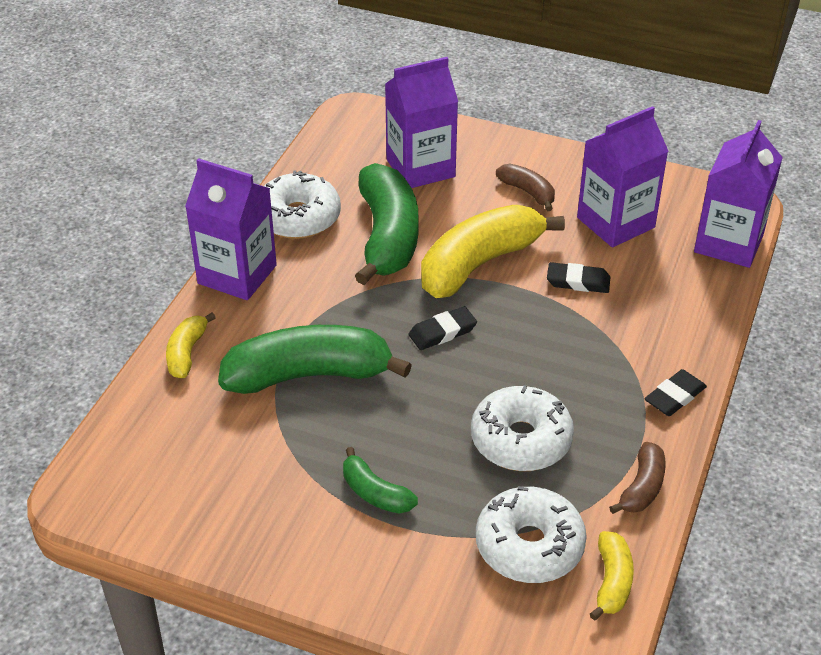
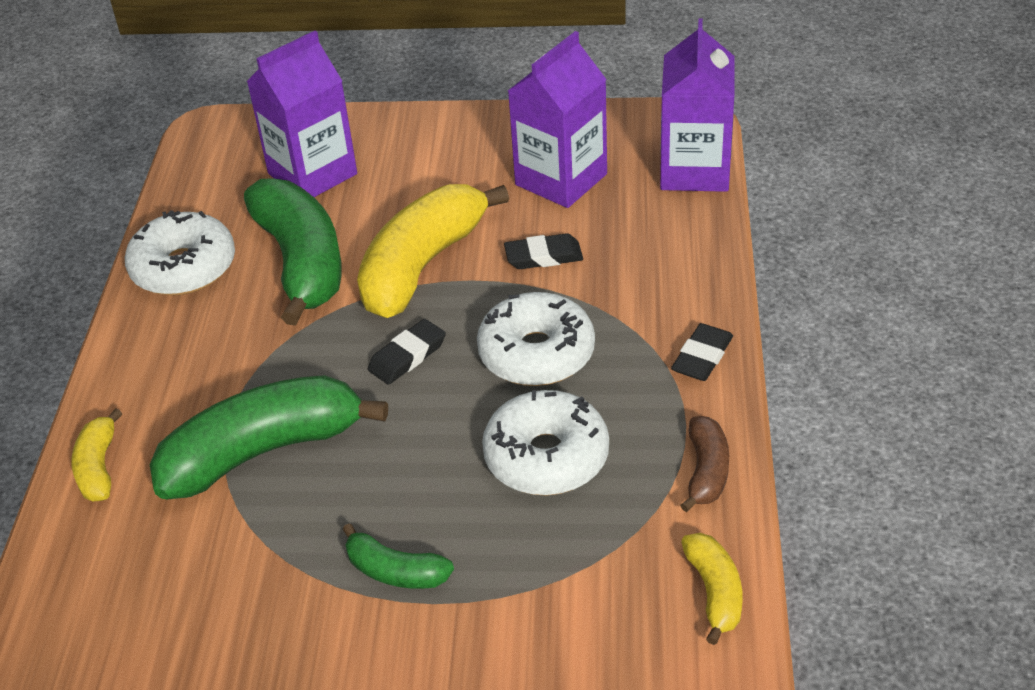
camera: 15 degrees left, 0 degrees up
purple carton [185,158,277,300] -> none
white donut [476,486,587,583] -> white donut moved to [477,292,595,386]
brown banana [496,163,555,211] -> none

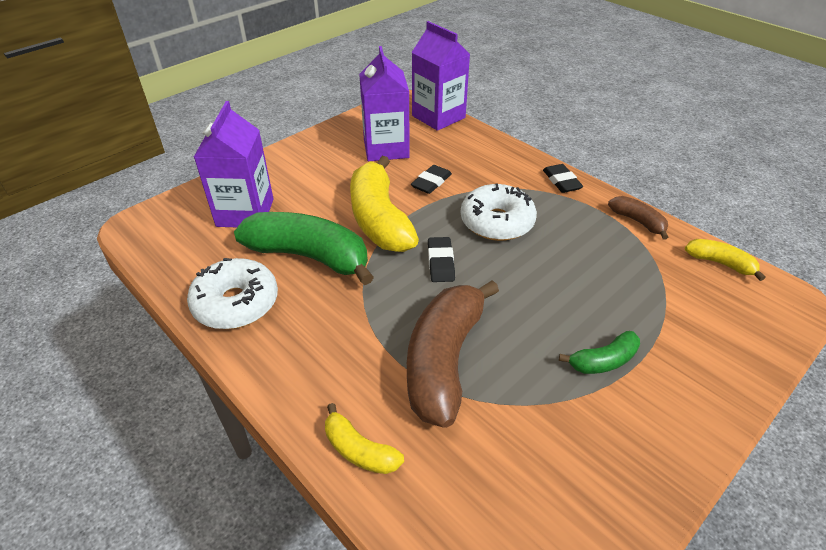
camera: 50 degrees left, 0 degrees up
green banana [150,375,388,499] -> brown banana [407,280,499,428]
white donut [482,390,609,495] -> none

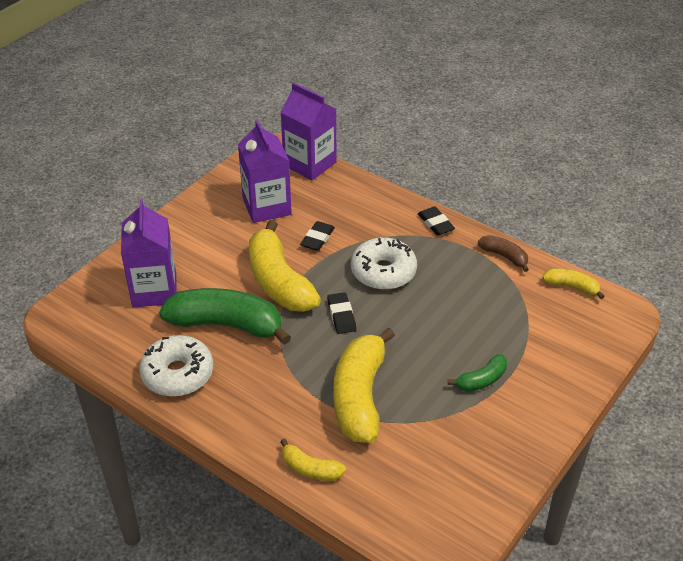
camera: 10 degrees left, 0 degrees up
brown banana [407,280,499,428] -> yellow banana [334,327,395,443]

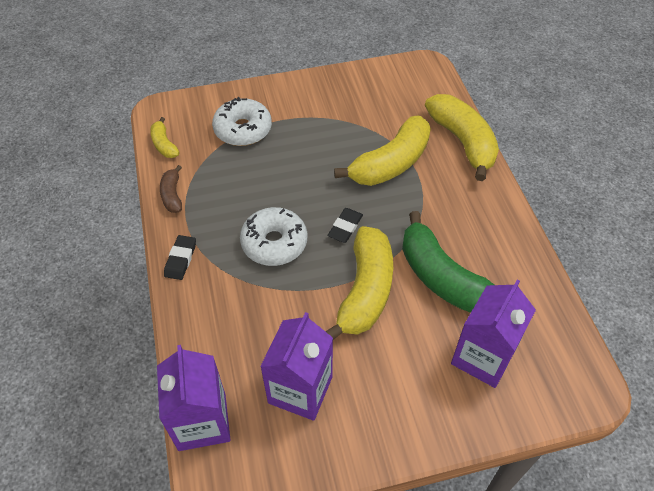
camera: 140 degrees left, 10 degrees up
white donut [139,335,213,397] -> white donut moved to [212,97,272,146]
yellow banana [280,438,346,481] -> yellow banana [425,94,499,181], size x2.06
black eraser [300,221,335,251] -> none
green banana [448,354,507,392] -> none

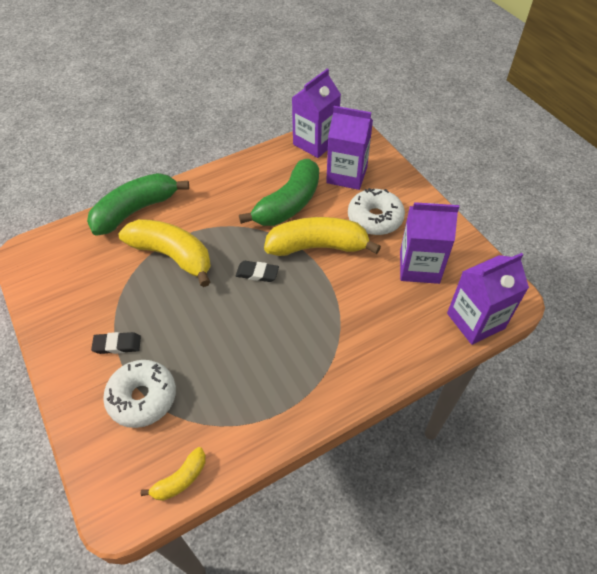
camera: 105 degrees left, 0 degrees up
brown banana [160,165,182,213] -> none
black eraser [164,235,196,280] -> black eraser moved to [91,332,141,354]
white donut [240,207,307,266] -> white donut moved to [348,188,405,235]
yellow banana [425,94,499,181] -> green banana [87,173,189,236]
none -> purple carton [292,69,341,158]

